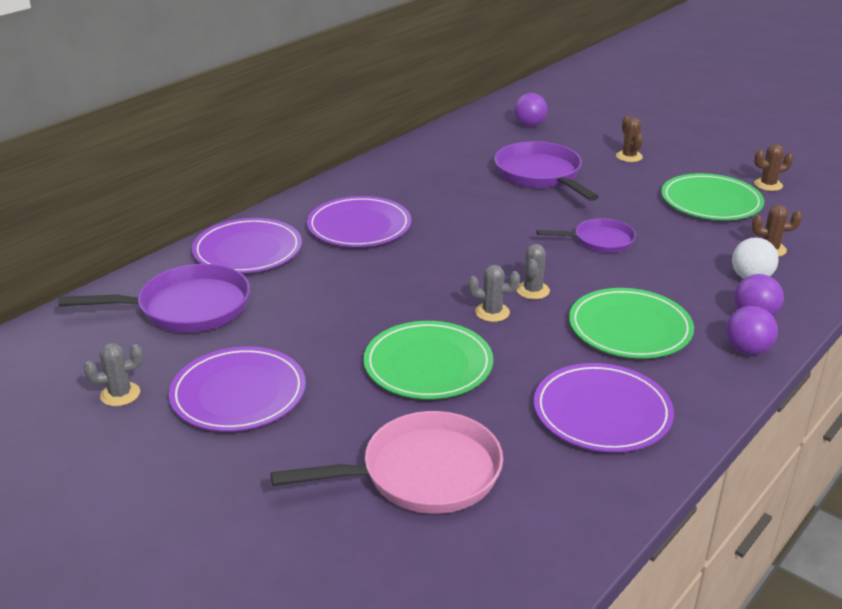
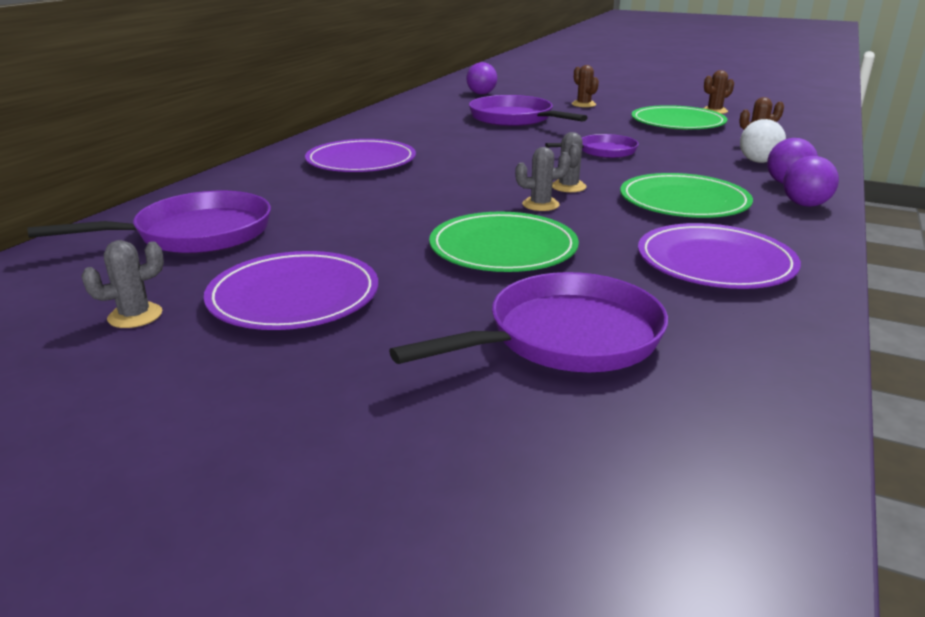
camera: 15 degrees left, 5 degrees down
purple plate [192,218,302,273] -> none
pink pan [271,411,503,514] -> purple pan [389,272,668,372]

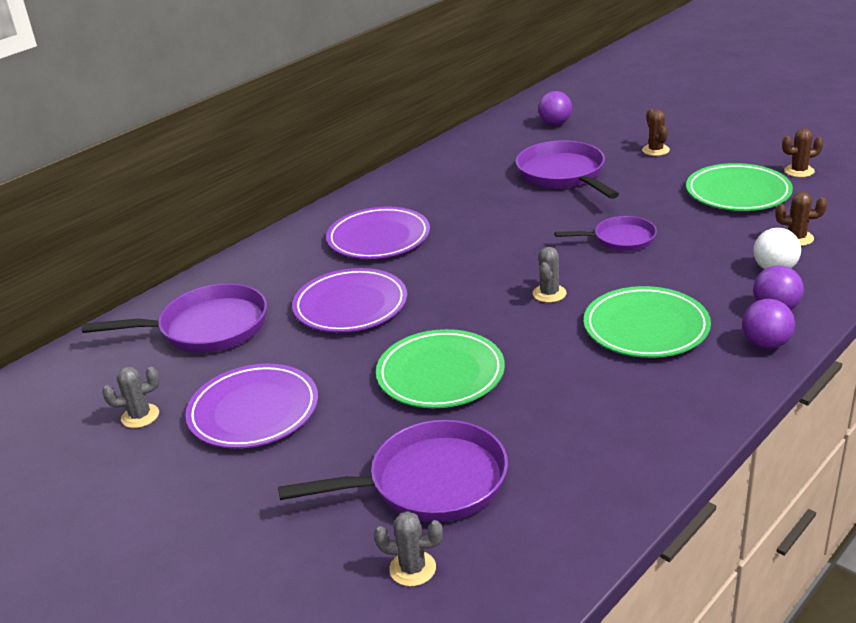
camera: 20 degrees right, 5 degrees up
grey cactus [515,147,571,211] -> grey cactus moved to [374,511,443,586]
purple plate [638,223,801,289] -> purple plate moved to [292,268,407,332]

